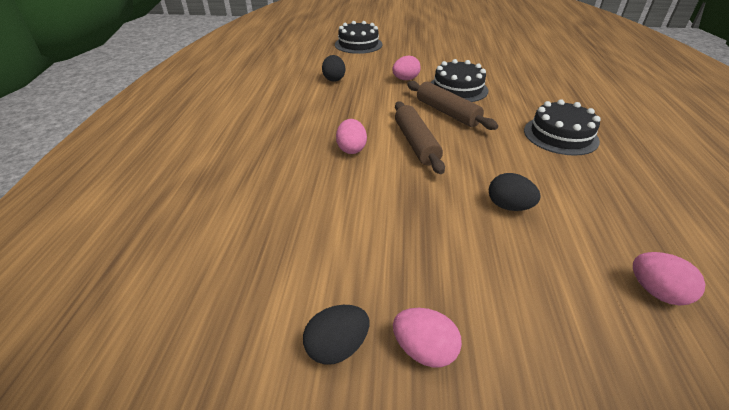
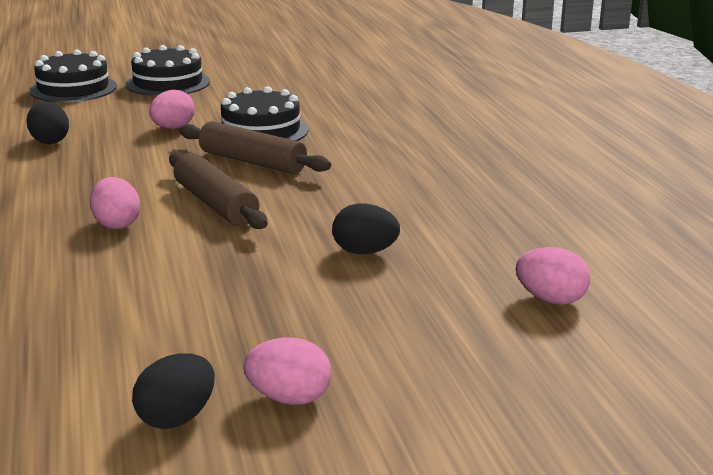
camera: 20 degrees left, 15 degrees down
black cake [524,99,601,156] -> black cake moved to [126,45,210,96]

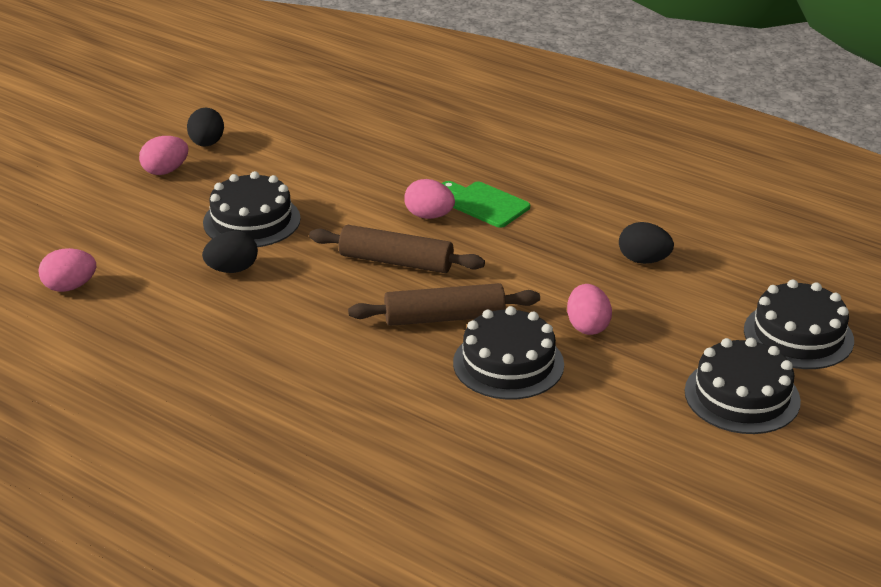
camera: 140 degrees right, 10 degrees up
none -> black cake [203,171,301,247]
none -> green cutting board [442,181,530,228]

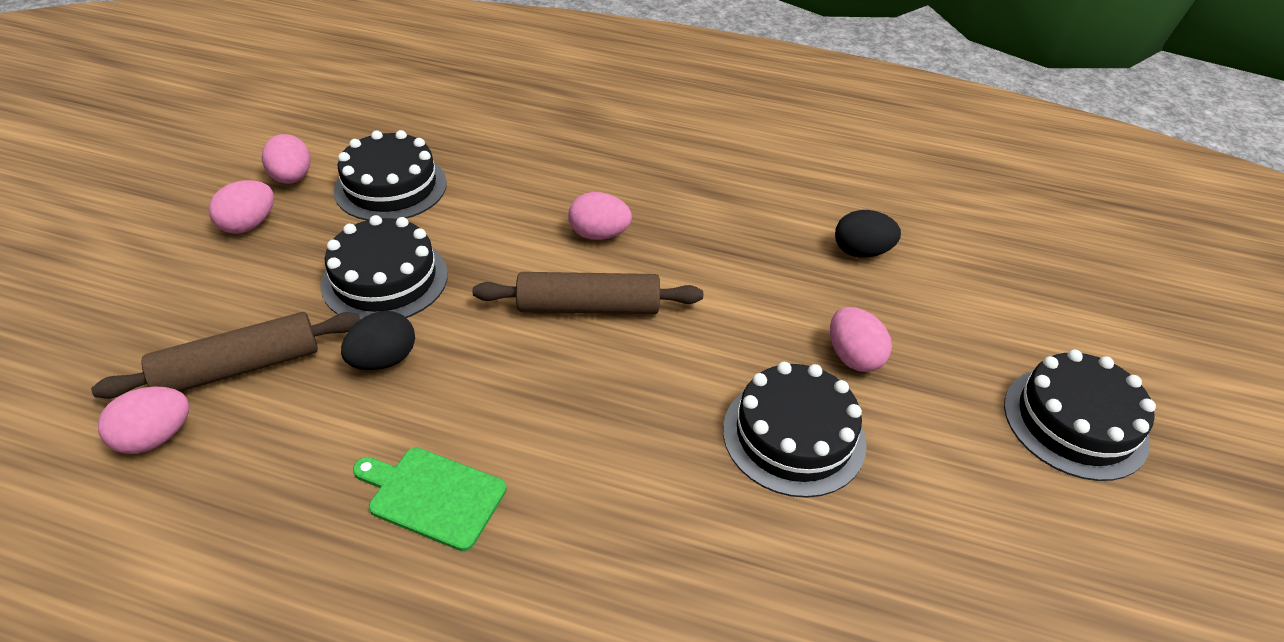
camera: 20 degrees left, 10 degrees up
black egg [187,108,224,147] -> pink egg [262,134,311,184]
brown rolling pin [348,283,540,326] -> brown rolling pin moved to [91,312,360,399]
green cutting board [442,181,530,228] -> green cutting board moved to [353,448,507,551]
black cake [744,279,854,369] -> black cake moved to [334,130,447,220]

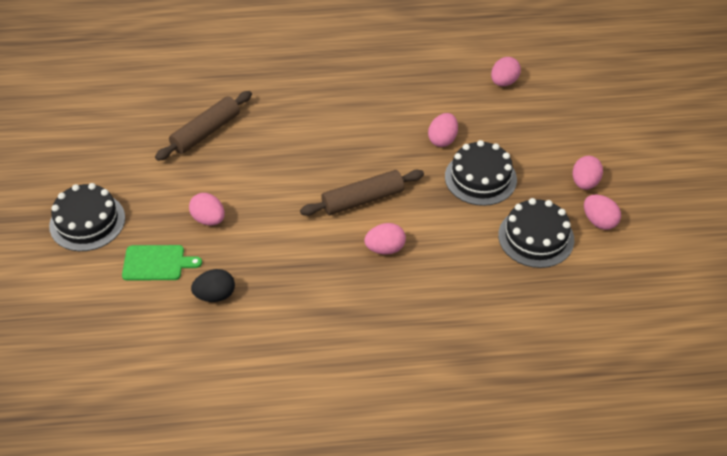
camera: 160 degrees right, 5 degrees up
brown rolling pin [91,312,360,399] -> brown rolling pin moved to [155,91,252,161]
black egg [341,311,415,370] -> pink egg [428,113,458,147]
green cutting board [353,448,507,551] -> green cutting board moved to [122,245,202,281]
black cake [723,362,866,498] -> none

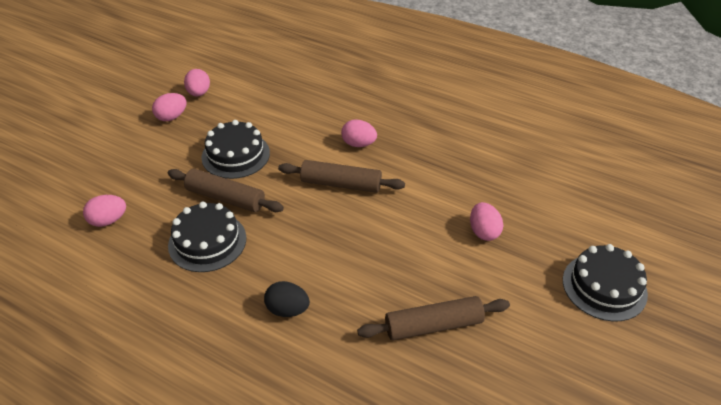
camera: 145 degrees left, 5 degrees down
green cutting board [122,245,202,281] -> none
black egg [191,269,235,302] -> black egg moved to [264,281,310,317]
pink egg [428,113,458,147] -> brown rolling pin [168,169,284,212]
black cake [498,198,574,268] -> black cake moved to [168,202,246,272]

